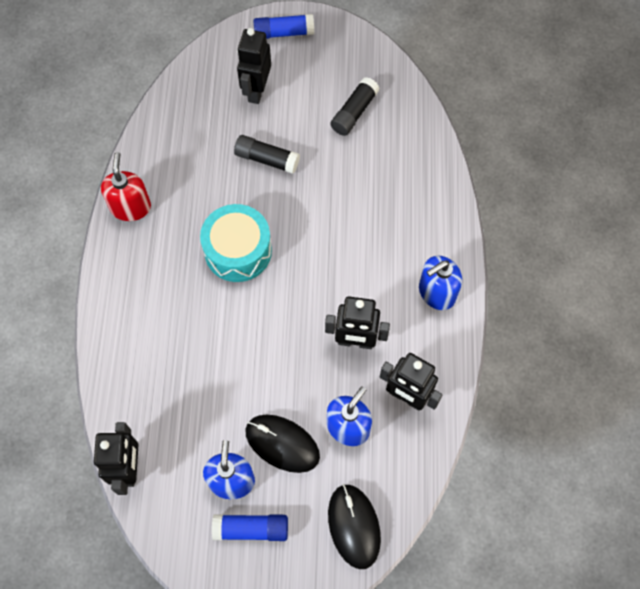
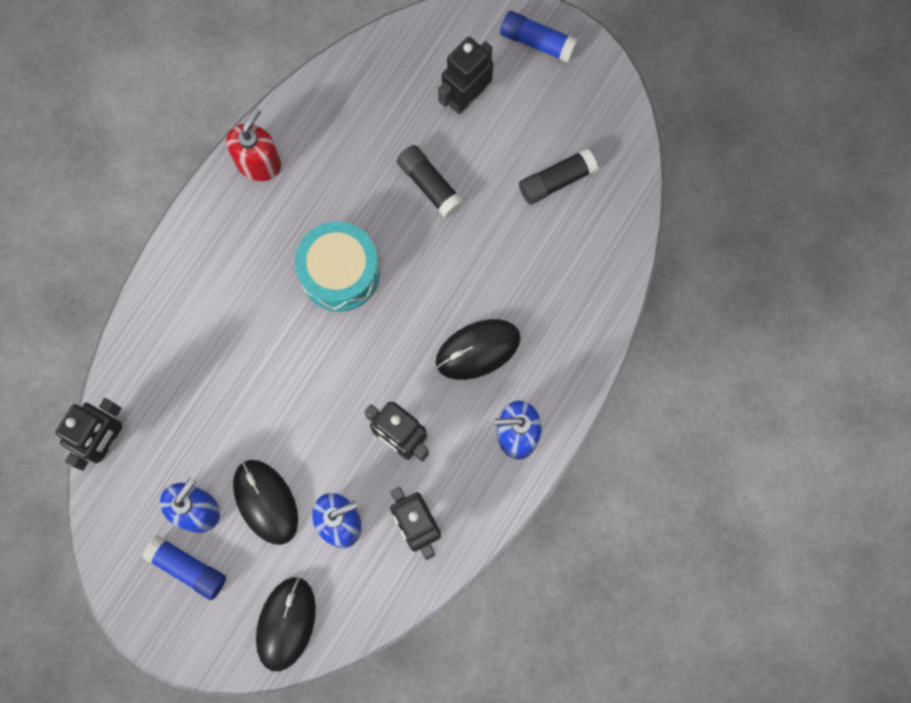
camera: 30 degrees right, 10 degrees up
none -> black mouse [436,319,521,380]

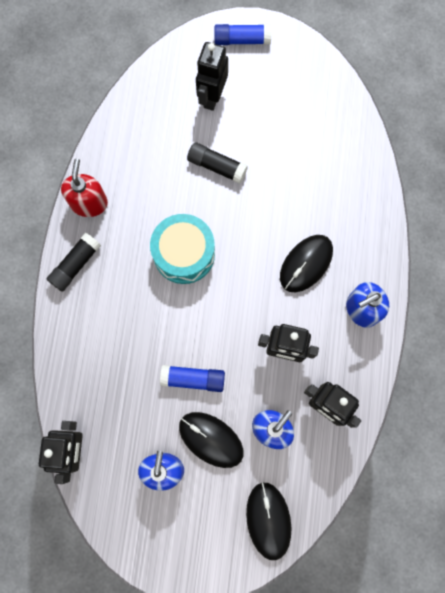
camera: 25 degrees left, 0 degrees up
blue glue stick [143,535,226,600] -> blue glue stick moved to [160,365,225,392]
black glue stick [519,148,598,205] -> black glue stick moved to [47,233,101,292]

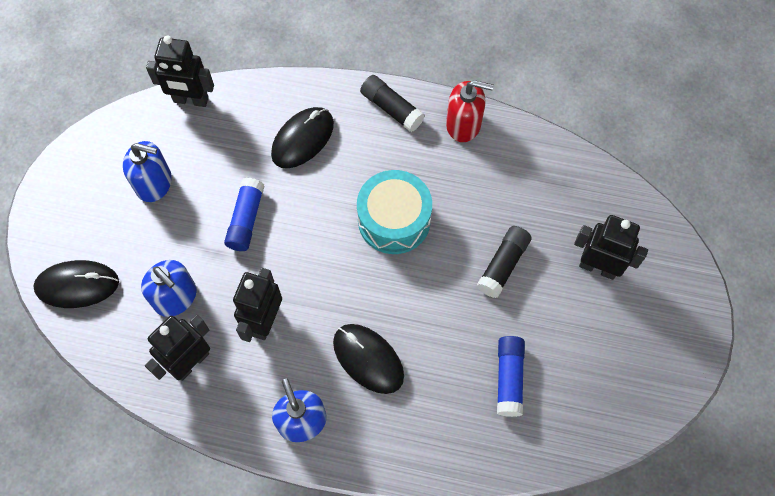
camera: 95 degrees right, 10 degrees down
black mouse [179,412,244,468] -> black mouse moved to [271,107,334,168]
blue glue stick [214,24,271,45] -> blue glue stick moved to [497,336,525,417]

